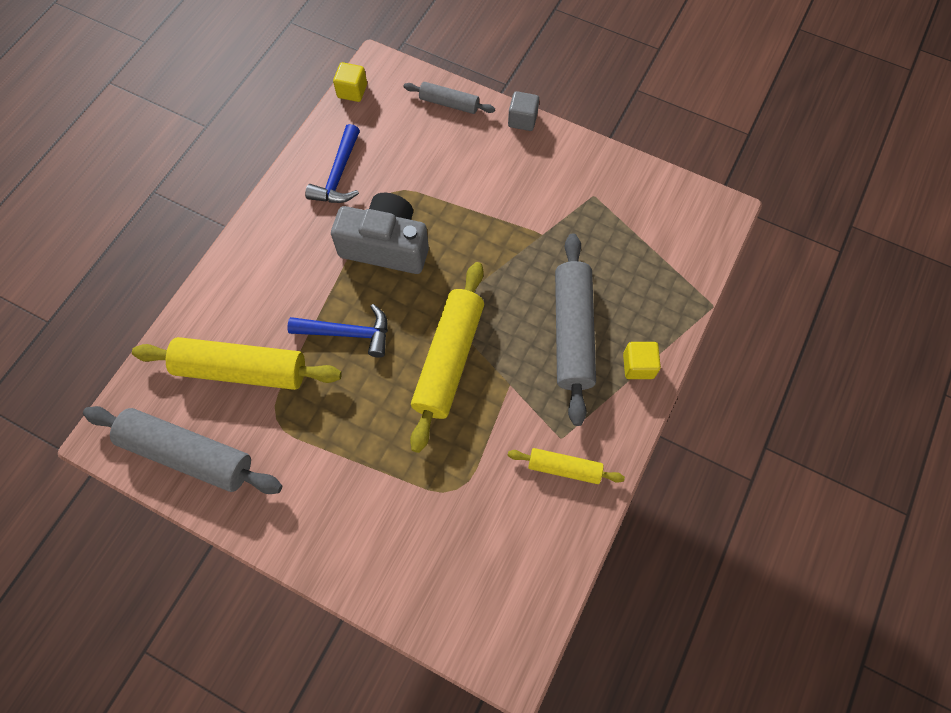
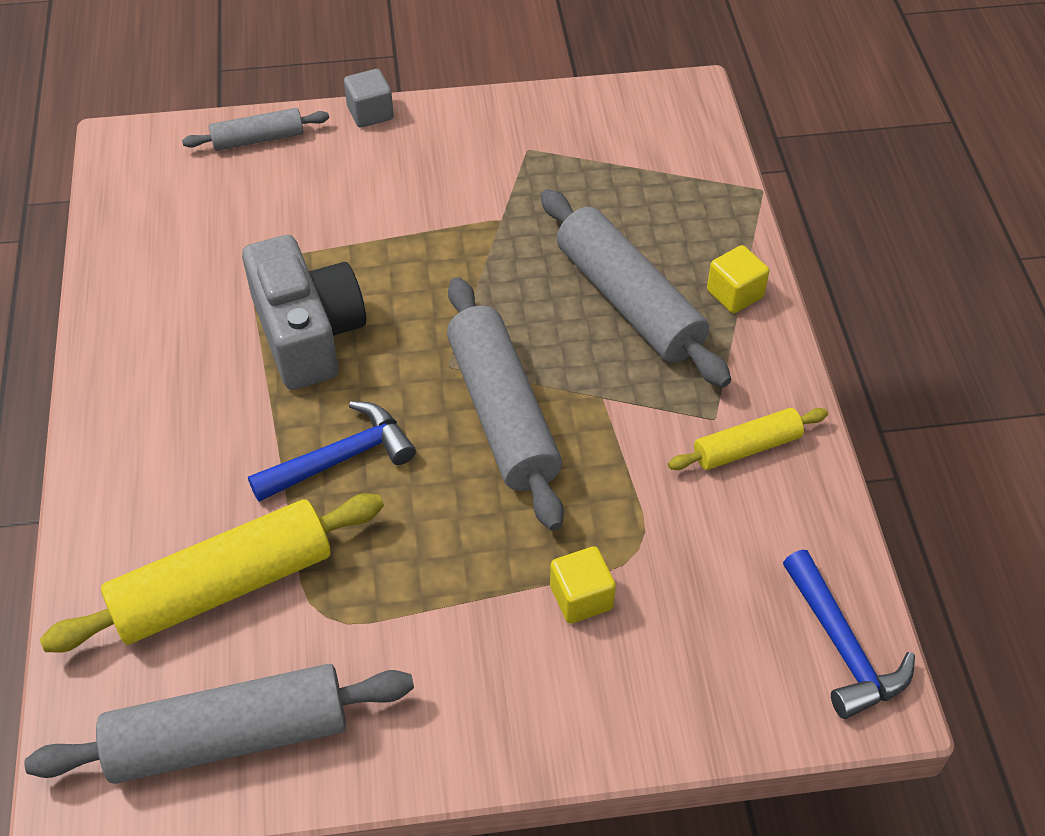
camera: 35 degrees left, 15 degrees down
blue hammer [305,124,360,203] -> blue hammer moved to [783,550,915,719]
grey camera [331,193,429,274] -> grey camera turned 90 degrees clockwise [242,235,366,390]
yellow cube [333,62,367,102] -> yellow cube moved to [550,546,616,624]
yellow rolling pin [410,262,484,453] -> grey rolling pin [447,277,564,531]

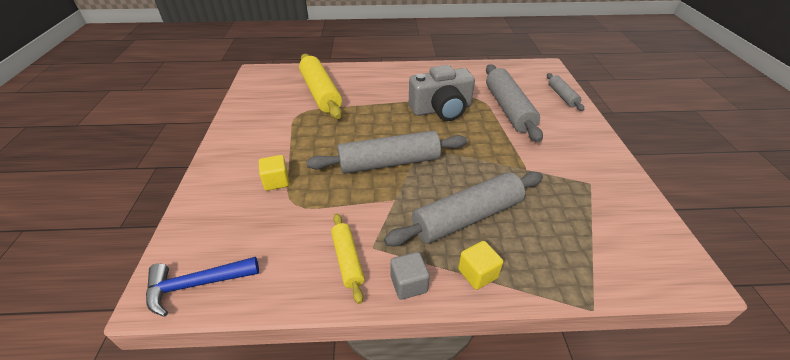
camera: 95 degrees right, 10 degrees down
grey rolling pin [24,664,414,784] -> grey rolling pin moved to [486,64,543,142]
blue hammer [248,401,416,502] -> none
grey cube [344,69,394,128] -> grey cube moved to [390,252,430,300]

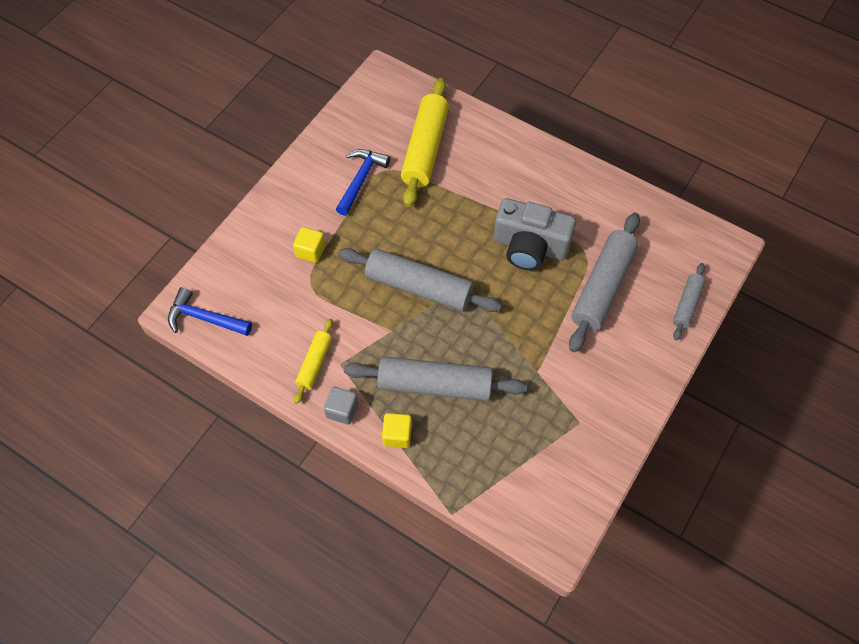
camera: 35 degrees right, 20 degrees up
none -> blue hammer [336,149,390,216]

